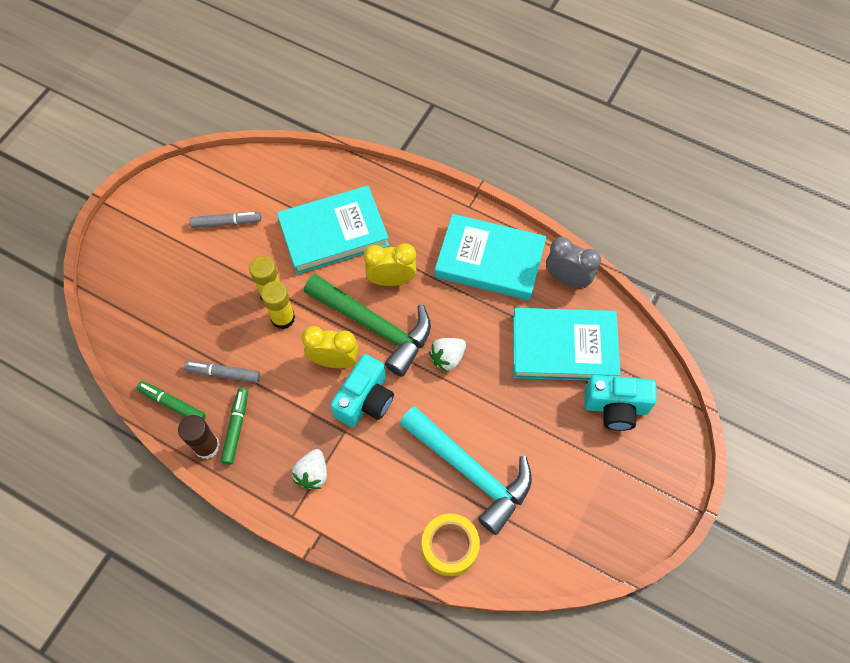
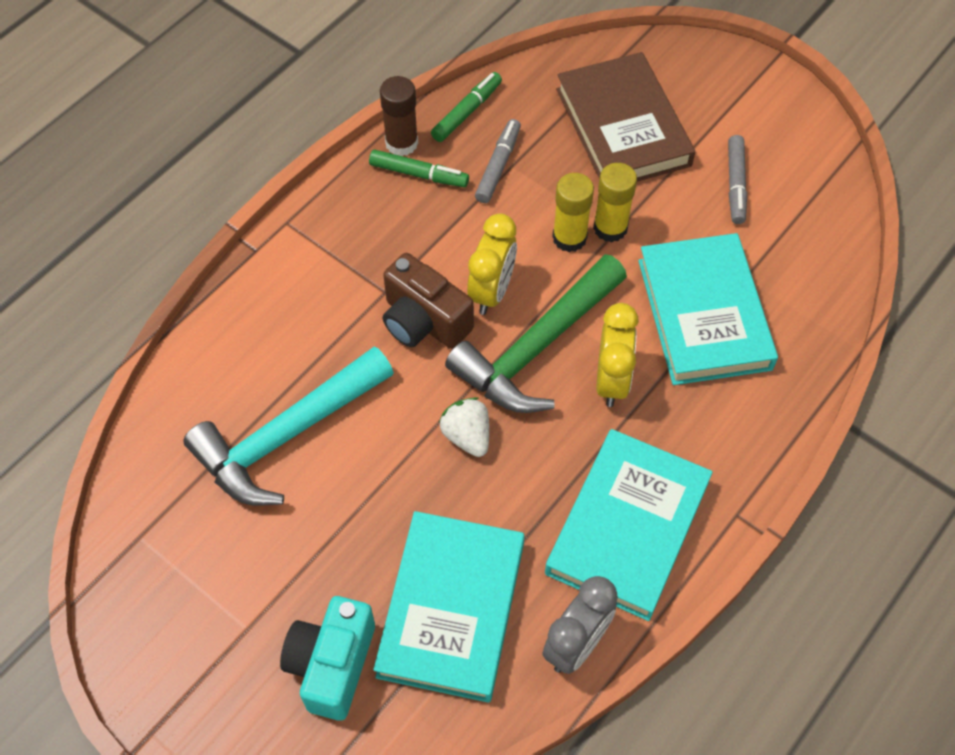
camera: 100 degrees right, 5 degrees down
white strawberry [292,449,327,489] -> none
turquoise camera [330,354,394,427] -> brown camera [383,253,474,349]
yellow tape [422,514,480,576] -> none
none -> brown book [556,52,695,182]

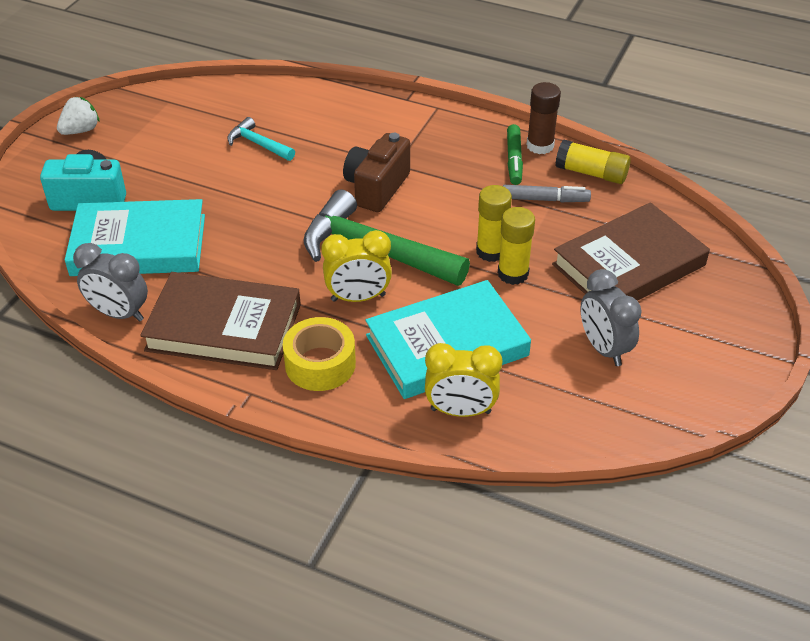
camera: 75 degrees right, 15 degrees down
turquoise hammer [183,346,394,506] -> turquoise hammer [227,117,295,161], size x0.49
green marker [431,72,502,142] -> yellow glue stick [555,140,631,184]
white strawberry [439,397,489,457] -> white strawberry moved to [57,97,100,135]
yellow clock [467,213,517,315] -> yellow clock moved to [425,343,502,417]
turquoise book [545,429,713,621] -> brown book [140,272,301,370]
grey marker [728,135,747,224] -> grey clock [580,269,642,366]
none -> yellow tape [283,317,356,391]

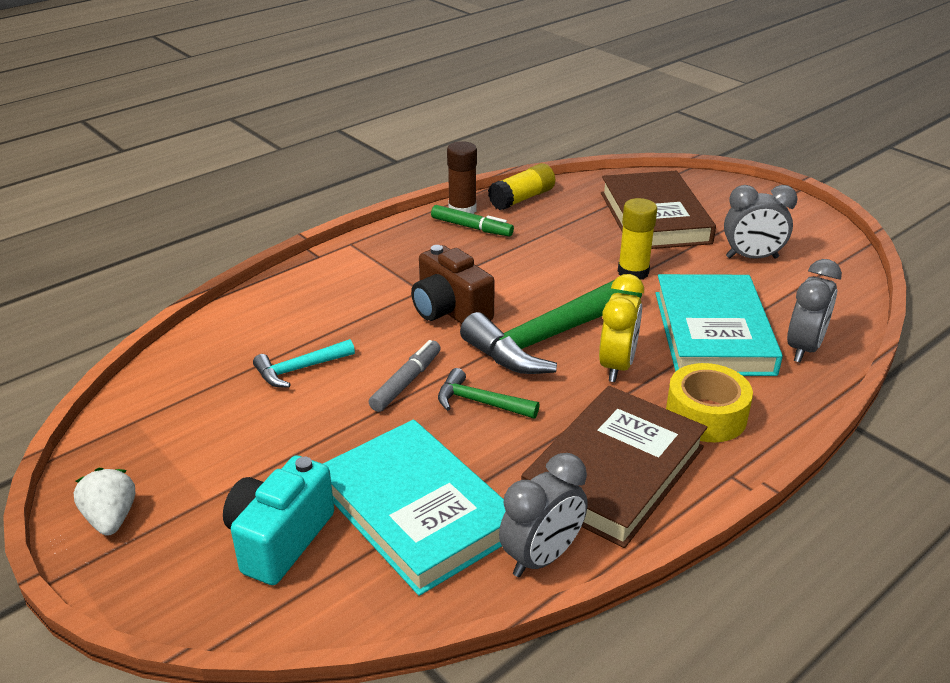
camera: 65 degrees left, 10 degrees down
turquoise book [65,199,205,276] -> turquoise book turned 60 degrees counterclockwise [323,419,506,596]
yellow clock [425,343,502,417] -> grey clock [787,259,842,362]
yellow glue stick [476,185,512,262] -> none
grey marker [503,185,591,202] -> grey marker moved to [369,340,441,412]
none -> green hammer [438,368,539,419]

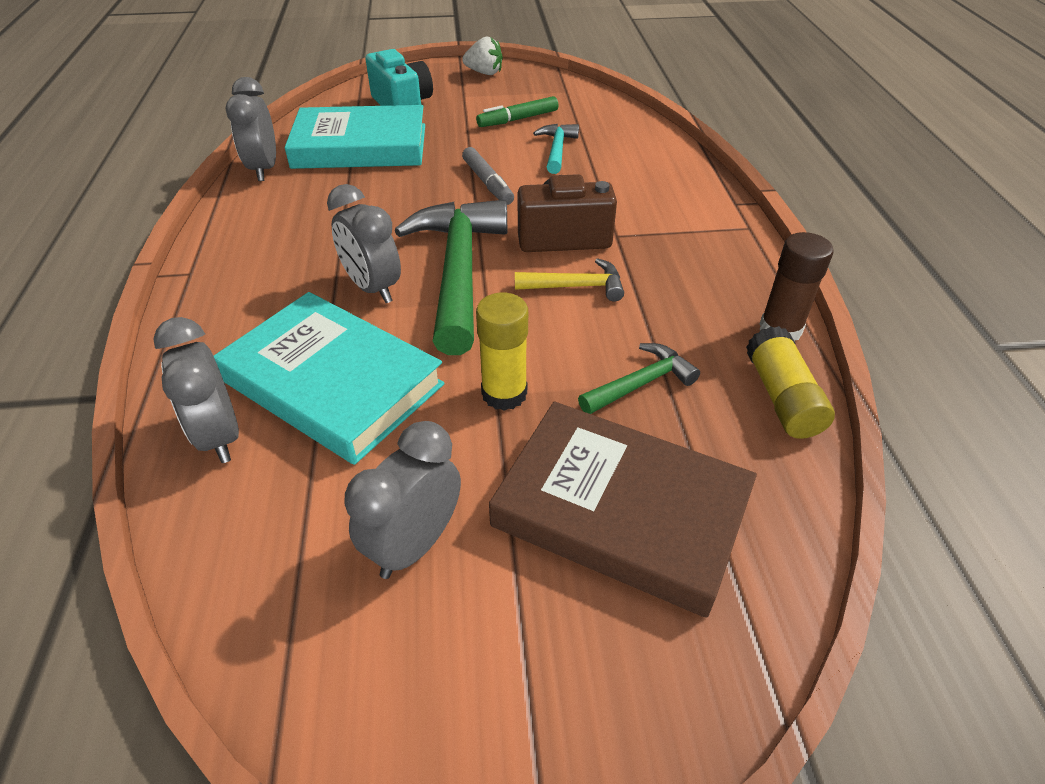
camera: 125 degrees right, 10 degrees up
green marker [431,205,514,236] -> green marker moved to [476,96,558,127]
green hammer [438,368,539,419] -> green hammer moved to [578,343,700,414]
brown book [521,386,707,548] -> none
yellow clock [599,274,644,382] -> grey clock [327,184,401,303]
yellow tape [666,363,753,442] -> none
none -> yellow hammer [515,258,624,302]

